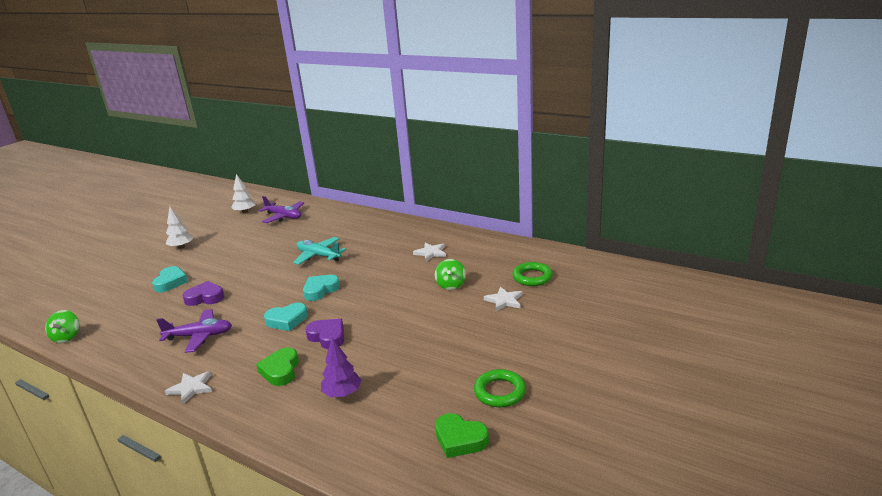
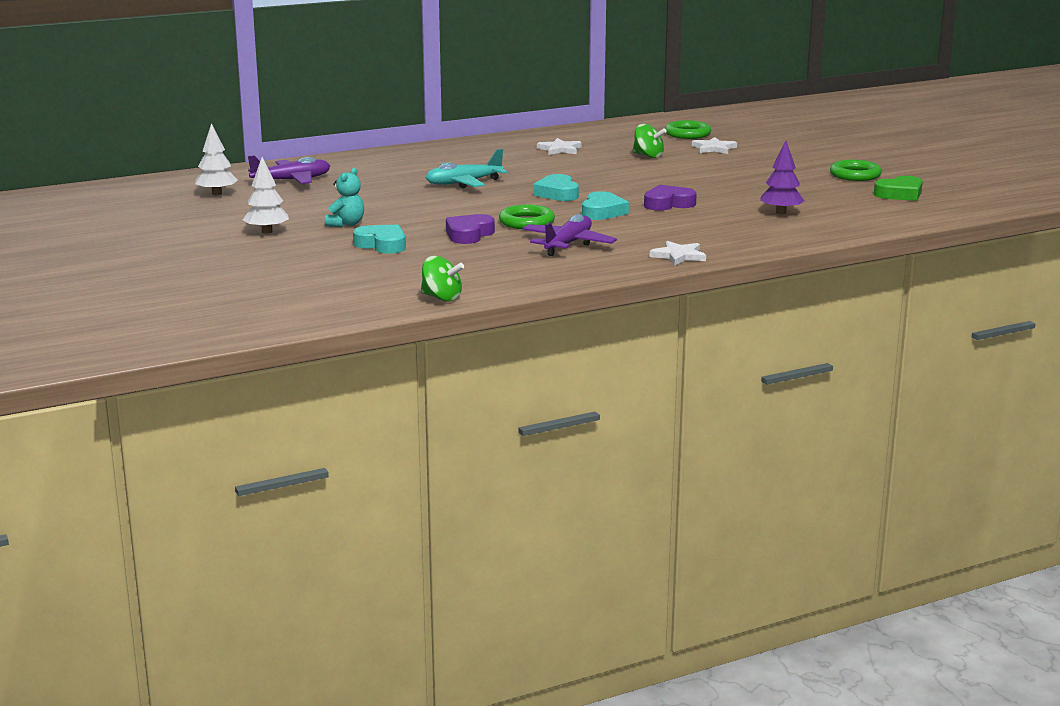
camera: 60 degrees left, 5 degrees down
green heart [256,348,299,386] -> none
none -> turquoise teddy bear [325,168,364,227]
none -> green ring [499,205,555,229]

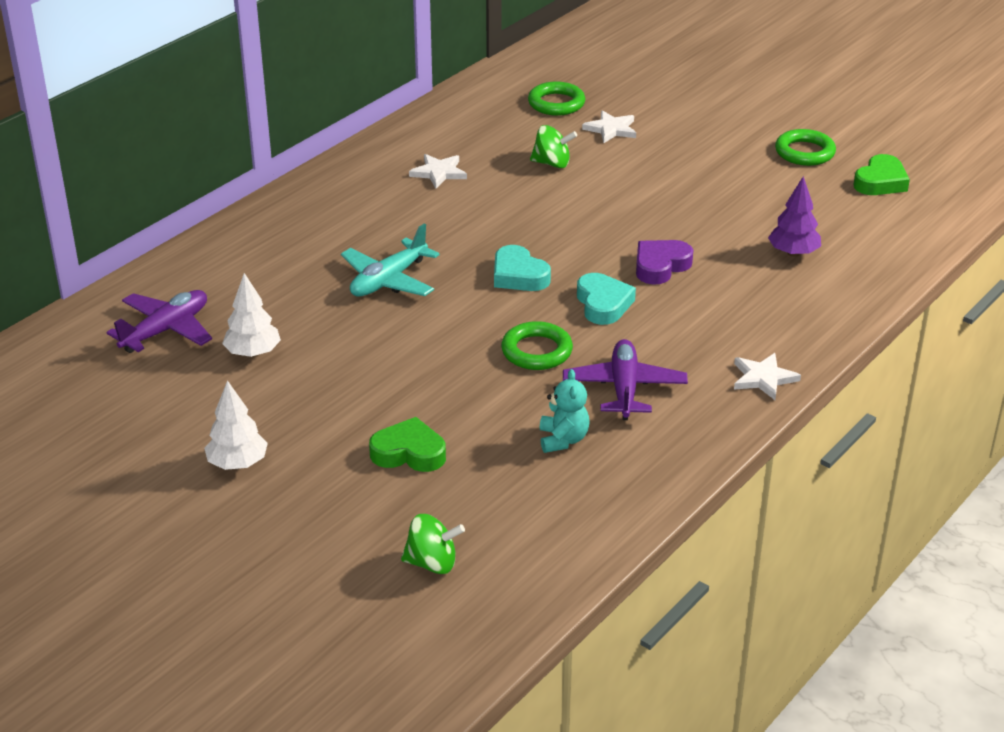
camera: 25 degrees left, 15 degrees up
white tree [195,123,238,195] -> white tree moved to [222,273,281,357]
turquoise teddy bear [325,168,364,227] -> turquoise teddy bear moved to [540,369,590,453]
turquoise heart [353,224,406,254] -> green heart [369,417,446,472]
green spinning top [421,256,464,302] -> green spinning top moved to [401,514,465,574]
purple heart [446,214,495,244] -> none

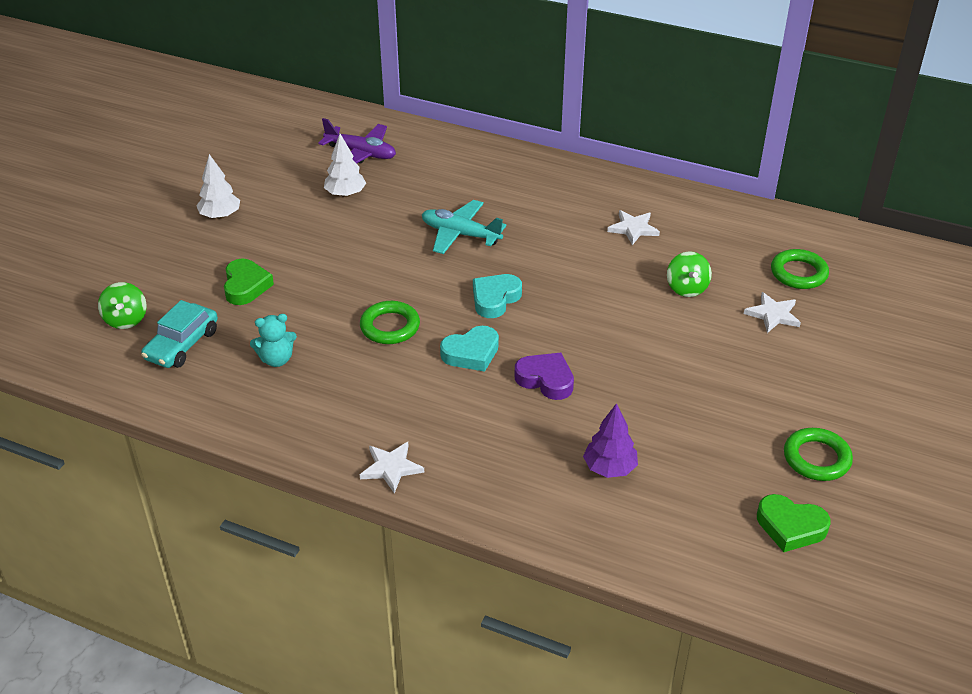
camera: 75 degrees right, 5 degrees up
purple plane [563,339,688,420] -> none
none -> turquoise car [141,300,218,368]

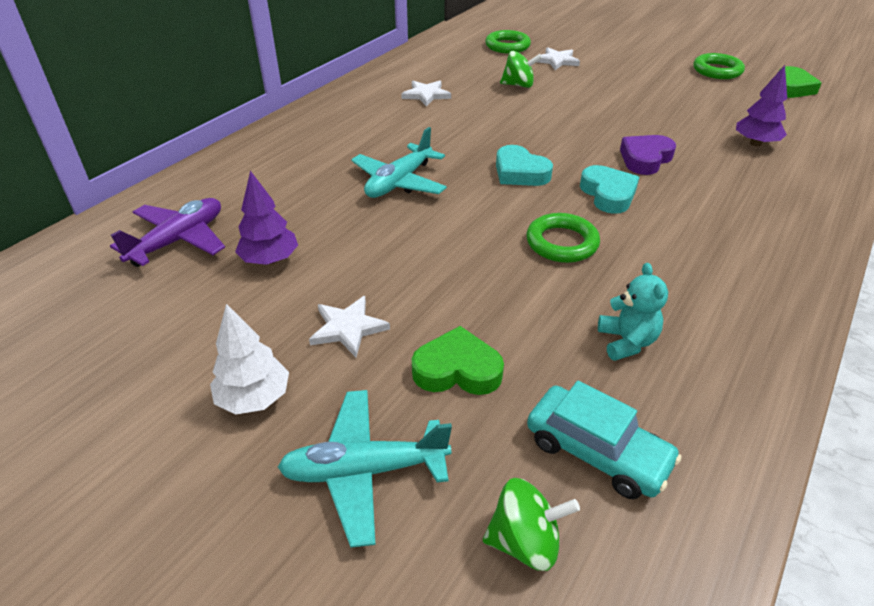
camera: 80 degrees left, 0 degrees up
white tree [324,134,366,197] -> purple tree [235,171,298,265]
white star [360,442,424,493] -> white star moved to [309,296,390,357]
none -> turquoise plane [278,390,452,548]

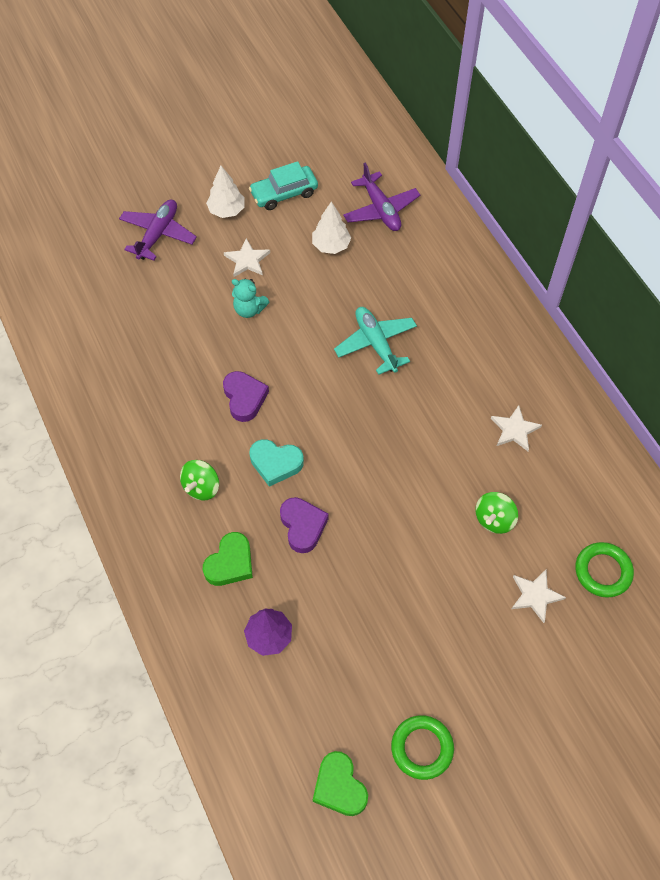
camera: 120 degrees right, 20 degrees up
purple tree [235,171,298,265] -> white tree [312,202,351,254]
turquoise plane [278,390,452,548] -> purple plane [119,200,197,261]
green heart [412,326,504,395] -> green heart moved to [203,532,253,586]
green spinning top [483,478,580,571] -> green spinning top moved to [180,460,219,501]
turquoise heart [496,145,553,186] -> none
green ring [526,213,600,263] -> purple heart [223,371,269,422]
turquoise car [527,381,682,499] -> turquoise car moved to [249,161,318,210]
turquoise teddy bear [598,263,668,361] -> turquoise teddy bear moved to [232,279,269,318]

